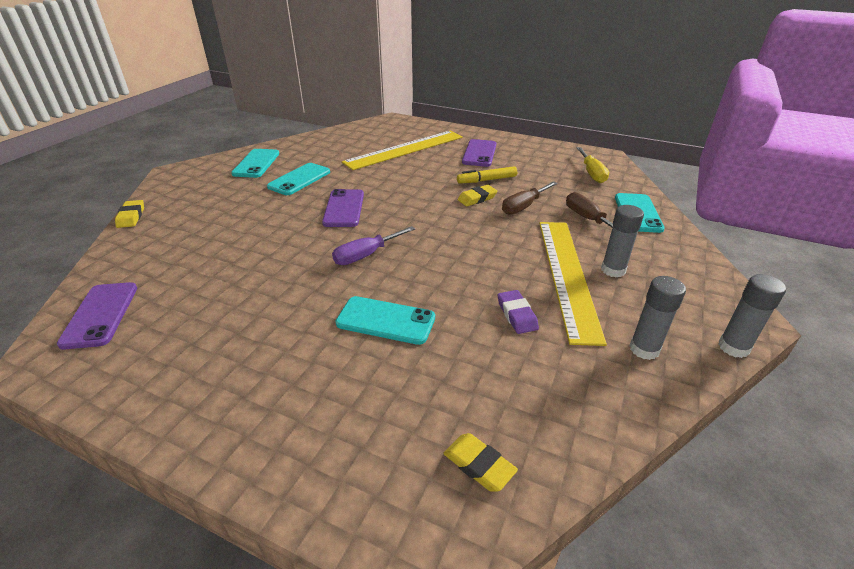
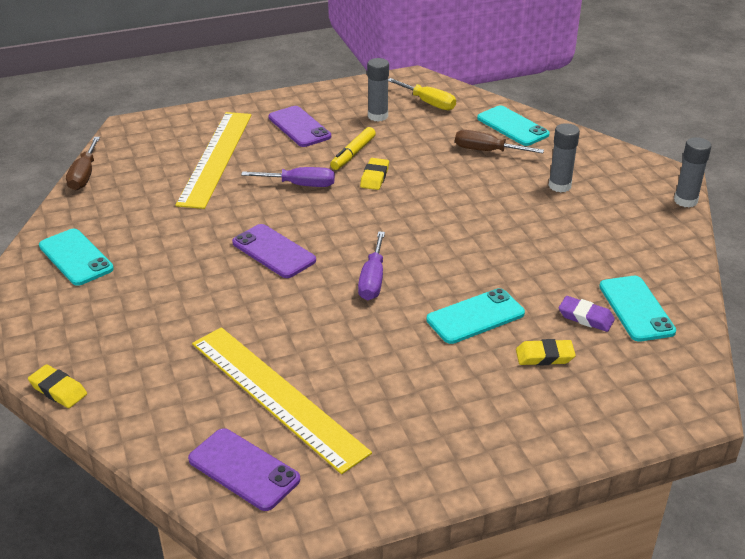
camera: 45 degrees left, 0 degrees up
turquoise phone [267,163,330,195] -> turquoise phone moved to [599,276,676,342]
yellow eraser [443,433,518,492] -> yellow eraser moved to [516,339,576,366]
purple eraser [498,290,539,334] -> purple eraser moved to [559,296,615,332]
brown screwdriver [502,181,558,215] -> brown screwdriver moved to [66,137,100,190]
yellow ruler [539,222,607,346] -> yellow ruler moved to [192,327,372,474]
grey glue stick [629,276,686,360] -> grey glue stick moved to [367,58,389,122]
none -> purple screwdriver [241,167,335,187]

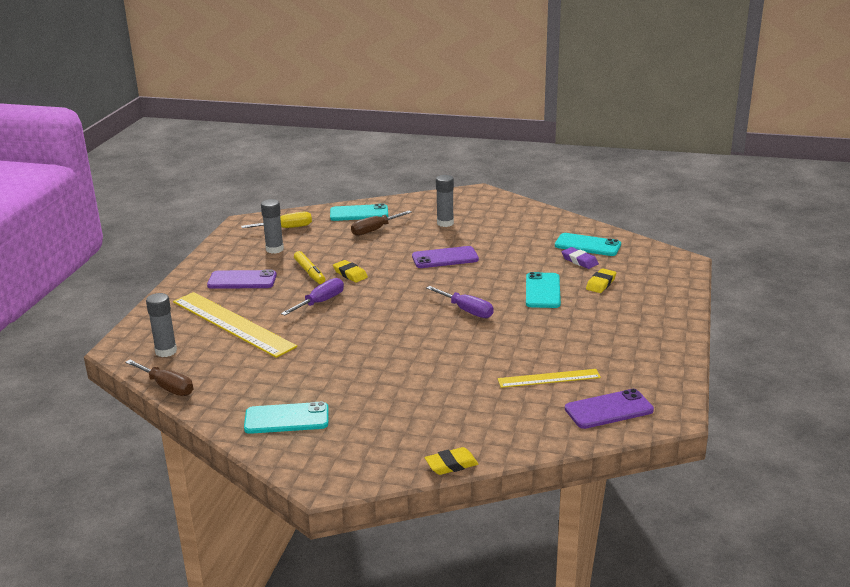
camera: 55 degrees left, 10 degrees down
yellow ruler [192,327,372,474] -> yellow ruler [498,369,601,388], size x0.55
purple phone [232,224,316,278] -> purple phone moved to [412,246,479,268]
purple eraser [559,296,615,332] -> purple eraser turned 75 degrees clockwise [562,247,599,269]
grey glue stick [674,137,711,208] -> grey glue stick moved to [146,293,177,357]

